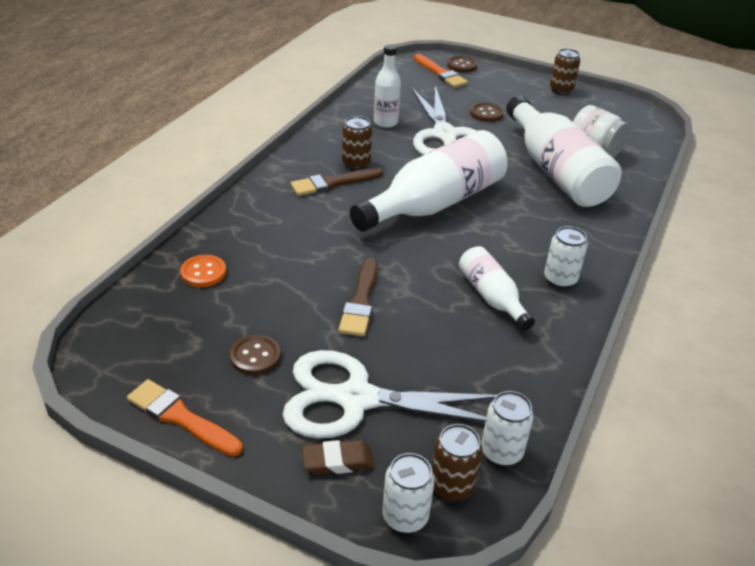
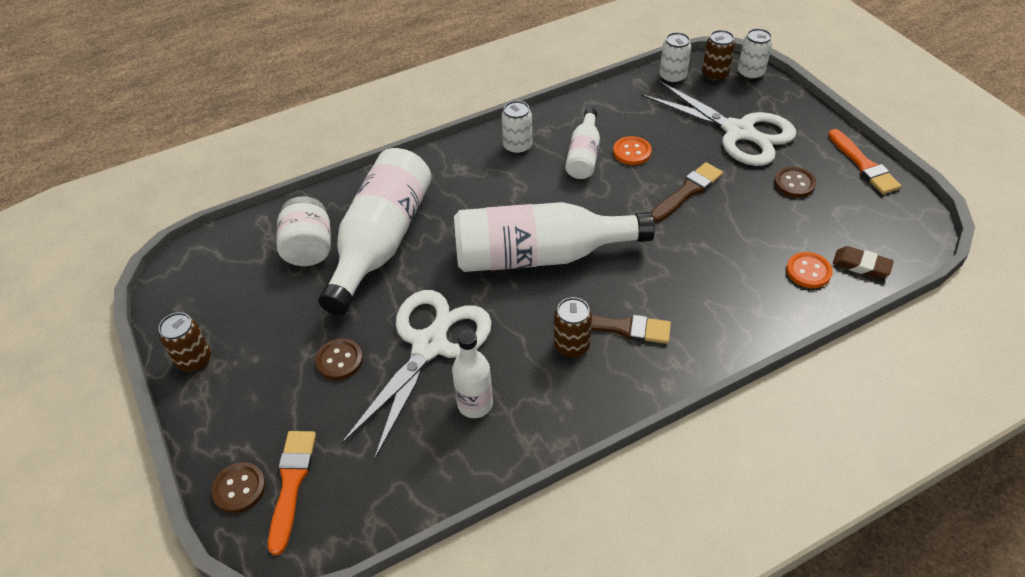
camera: 140 degrees left, 10 degrees up
brown eraser [302,440,374,475] -> brown eraser moved to [833,246,894,278]
none -> orange button [613,136,652,165]

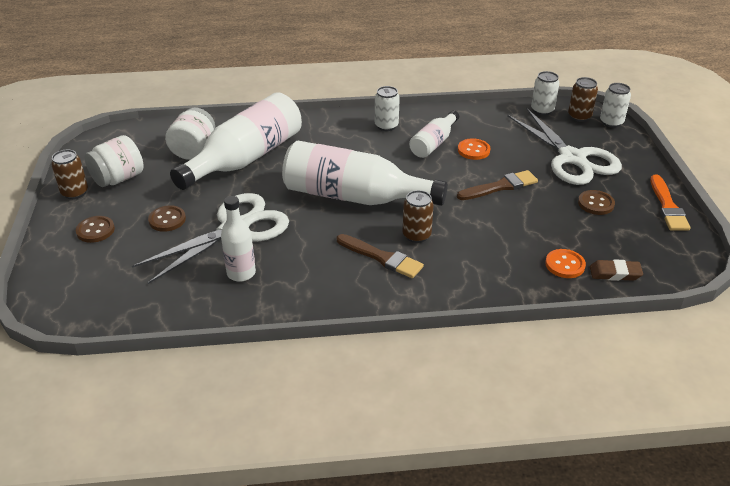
camera: 20 degrees right, 10 degrees down
brown button [211,462,266,513] -> brown button moved to [76,216,115,243]
orange brush [268,431,316,555] -> none
brown can [554,297,592,358] -> brown can moved to [403,190,434,243]
brown eraser [833,246,894,278] -> brown eraser turned 45 degrees counterclockwise [590,259,643,281]
none -> white jar [85,135,144,187]

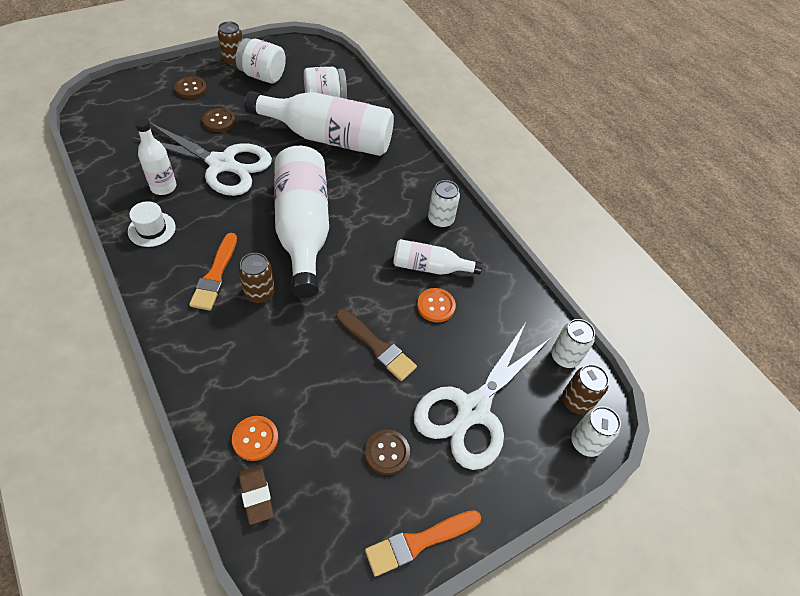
camera: 60 degrees right, 15 degrees up
brown brush [337,234,424,278] -> orange brush [189,233,237,311]
none -> white hat [128,201,176,247]

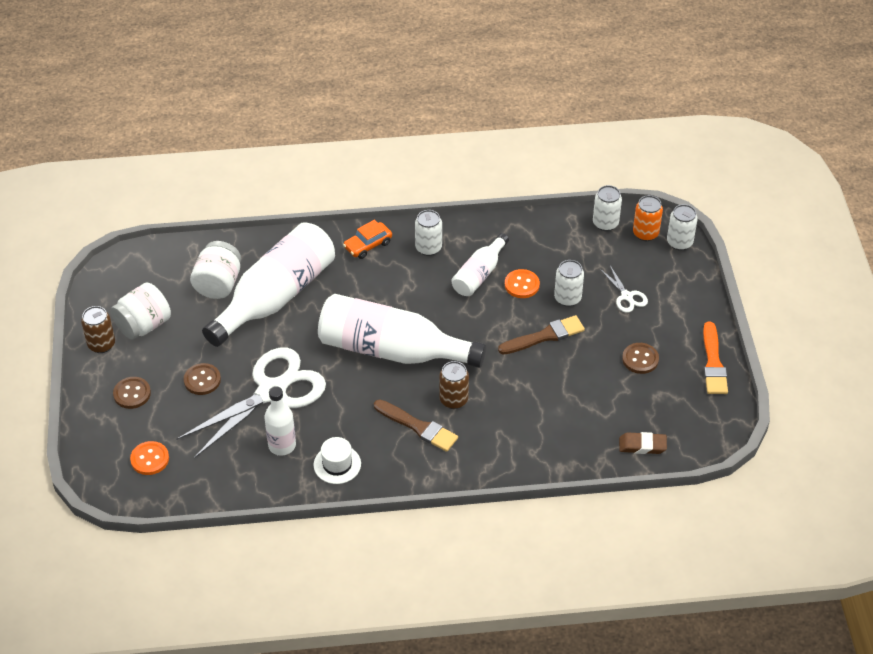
camera: 60 degrees left, 5 degrees down
orange brush [189,233,237,311] -> brown brush [374,400,458,452]
orange button [232,416,278,461] -> orange button moved to [130,441,169,475]
white scissors [414,323,552,470] -> white scissors [600,266,648,313], size x0.43
brown can [562,364,609,414] -> orange can [633,195,663,241]
none -> orange car [343,220,392,259]
none -> white can [554,260,584,307]

